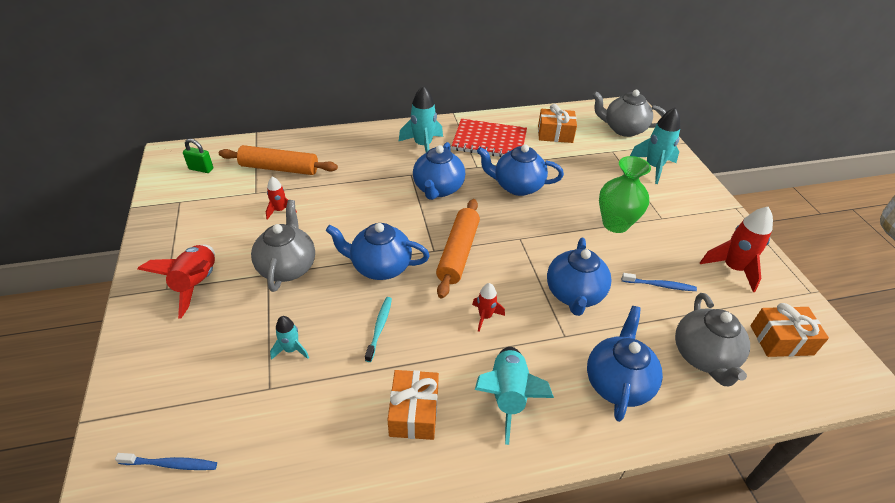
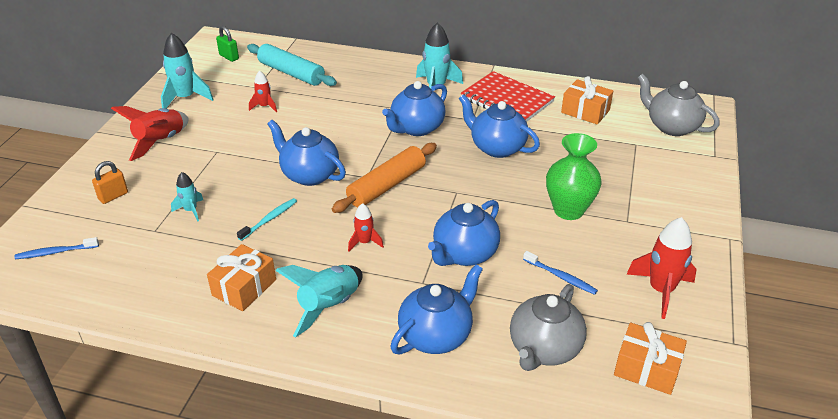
camera: 30 degrees right, 5 degrees down
blue toothbrush [115,453,217,470] -> blue toothbrush turned 135 degrees clockwise [14,237,99,259]
orange rolling pin [219,145,338,175] -> turquoise rolling pin [247,44,337,86]
grey teapot [251,200,315,292] -> none
turquoise rocket [630,108,680,184] -> turquoise rocket moved to [161,33,214,108]
none -> orange padlock [92,161,128,204]

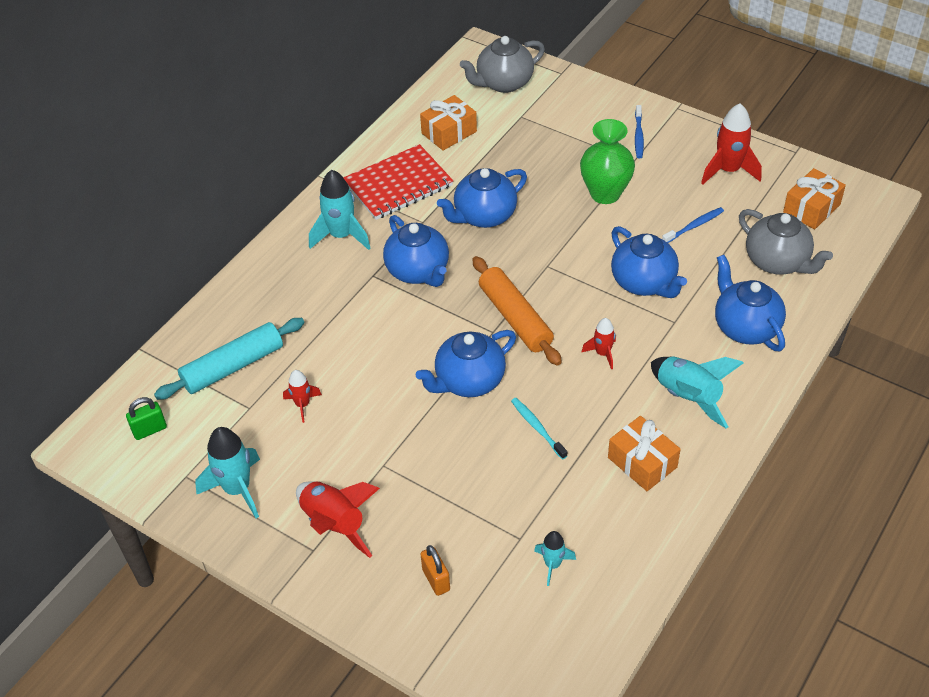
camera: 70 degrees left, 10 degrees up
blue toothbrush [14,237,99,259] -> blue toothbrush moved to [635,105,644,159]
turquoise rocket [171,172,203,222] -> turquoise rocket moved to [534,531,576,586]

